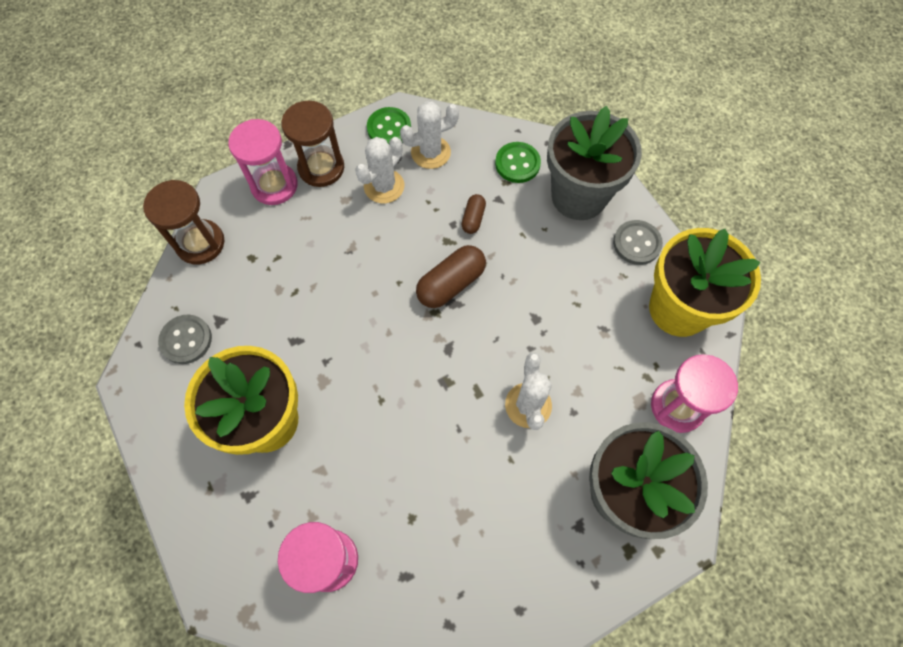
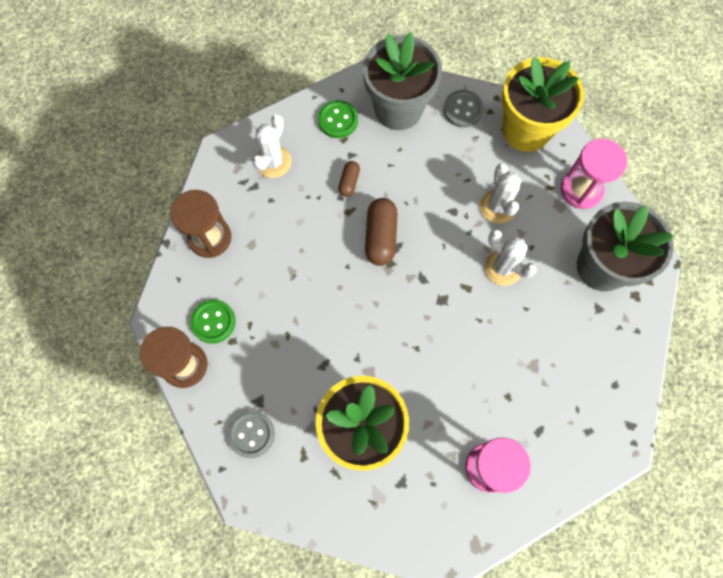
camera: 45 degrees left, 5 degrees up
pink hourglass [228,119,298,205] -> none
white cactus [355,137,404,203] -> white cactus moved to [480,164,521,223]
green button [367,107,411,144] -> green button moved to [190,300,235,344]
brown capsule [461,194,486,234] -> brown capsule turned 45 degrees clockwise [338,161,360,197]

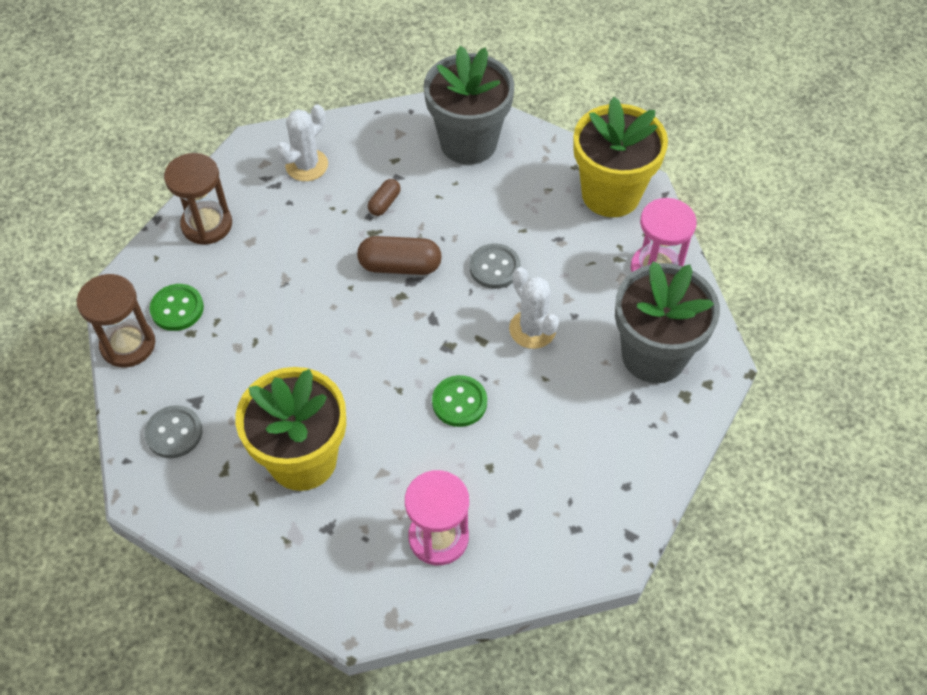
camera: 15 degrees right, 15 degrees down
green button [318,100,358,138] -> green button moved to [432,375,487,427]
brown capsule [365,198,398,266] -> brown capsule turned 75 degrees clockwise [357,236,442,275]
grey button [443,90,484,128] -> grey button moved to [470,243,521,289]
white cactus [480,164,521,223] -> none

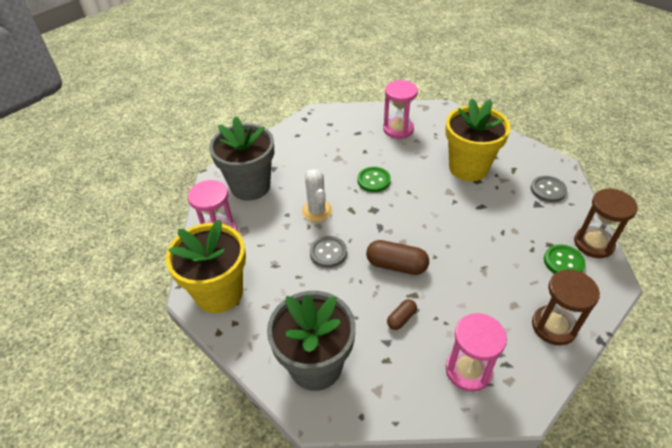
camera: 165 degrees left, 10 degrees down
white cactus [277,104,328,181] -> pink hourglass [446,313,507,392]

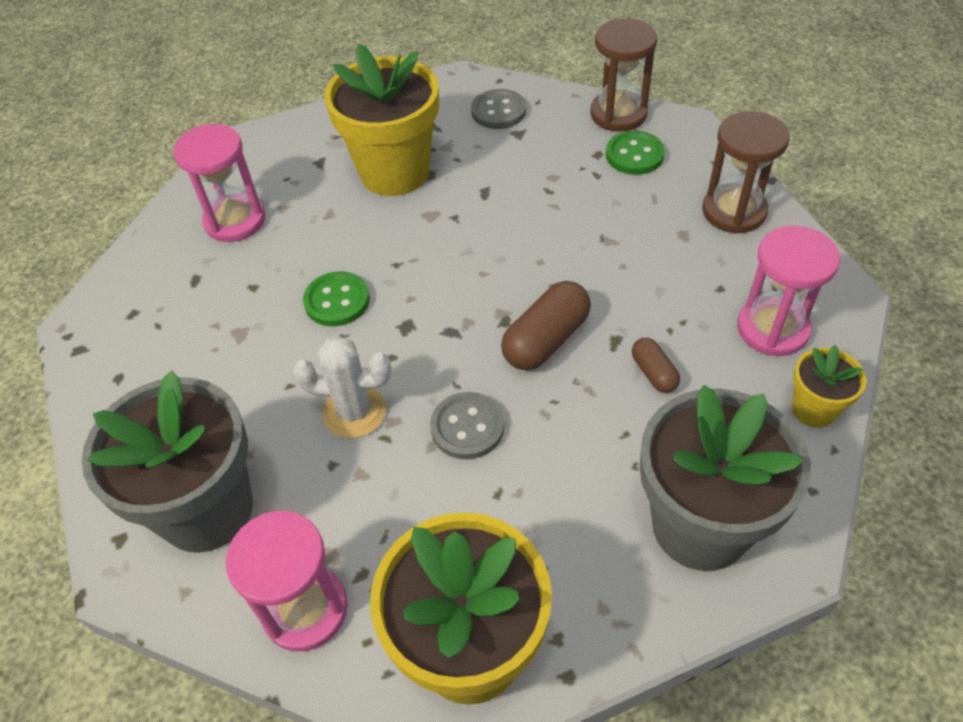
camera: 65 degrees left, 5 degrees up
none -> yellow flower pot [792,345,867,428]

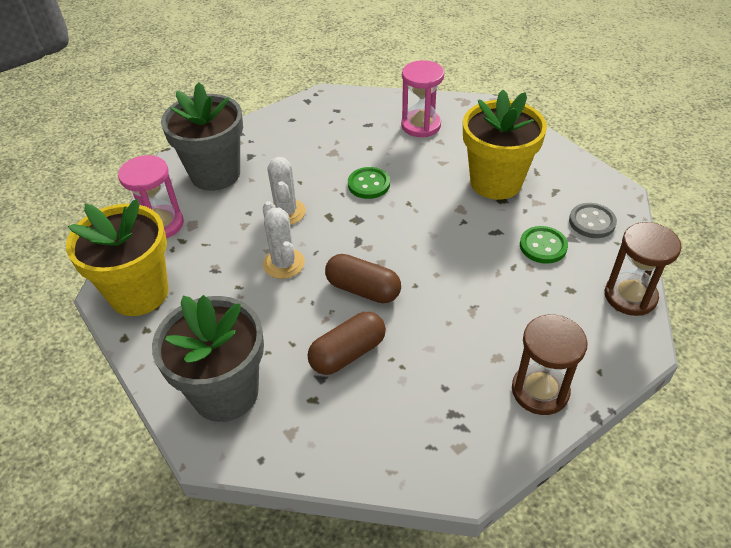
camera: 75 degrees right, 5 degrees down
grey button [430,392,504,459] -> white cactus [263,201,305,279]
green button [606,131,665,175] -> green button moved to [520,226,568,264]
brown capsule [632,338,680,393] -> brown capsule [308,312,386,375], size x1.79
pink hourglass [737,225,840,356] -> none
yellow flower pot [792,345,867,428] -> none

